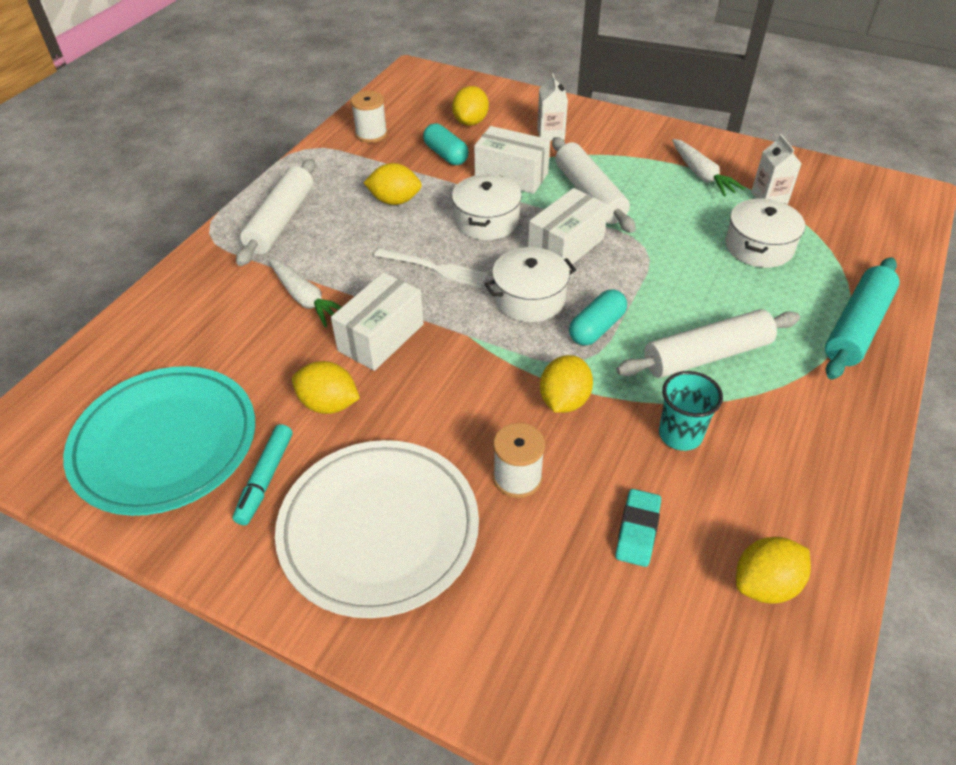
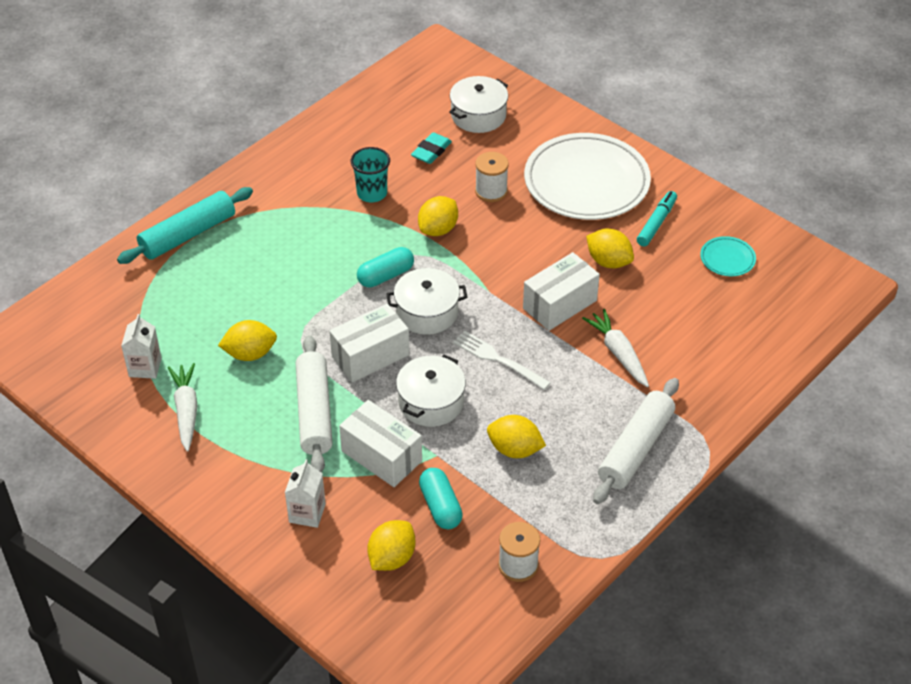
camera: 165 degrees left, 0 degrees up
turquoise plate [63,366,255,516] -> turquoise plate [700,236,756,276], size x0.42
white rolling pin [617,309,800,378] -> none
white pot [726,199,805,268] -> white pot moved to [449,76,508,133]
yellow lemon [736,537,811,603] -> yellow lemon moved to [218,320,277,361]

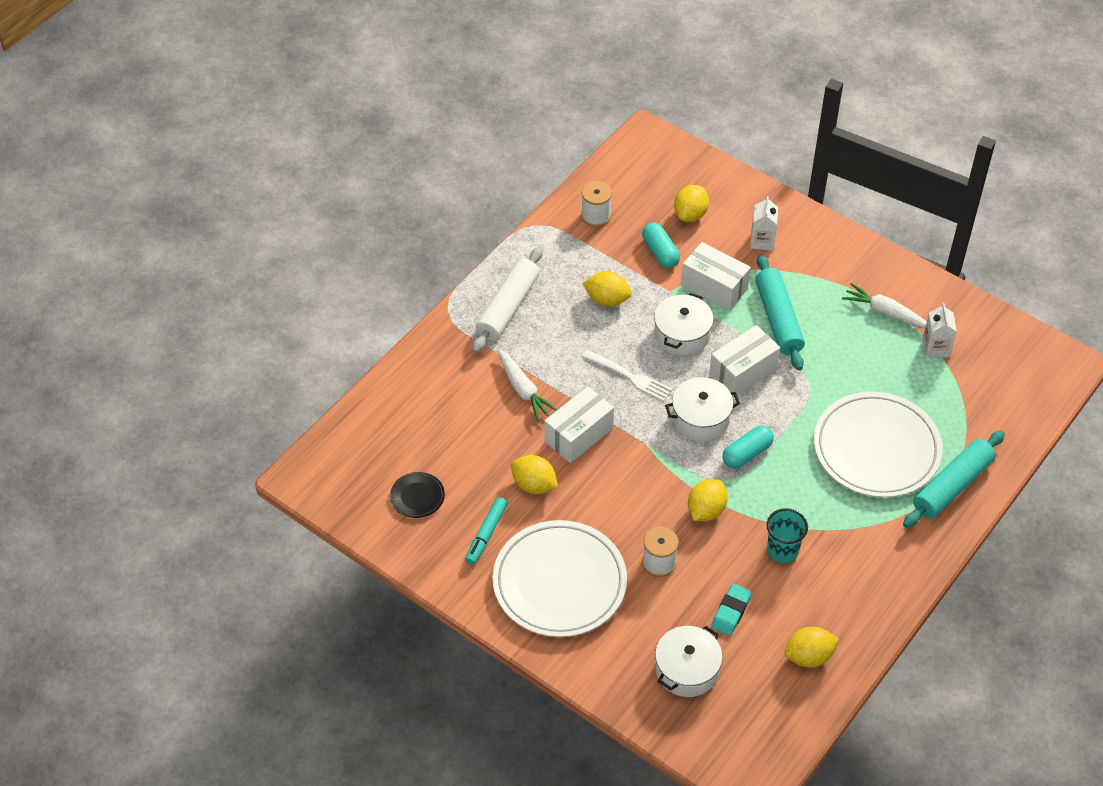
camera: 175 degrees right, 5 degrees up
white carrot [168,363,198,452] -> white carrot turned 135 degrees clockwise [842,283,927,328]
yellow lemon [218,320,277,361] -> yellow lemon moved to [784,627,839,668]
white rolling pin [296,335,333,473] -> turquoise rolling pin [755,254,805,370]
turquoise plate [700,236,756,276] -> black plate [390,472,445,518]
none -> white plate [814,391,943,498]

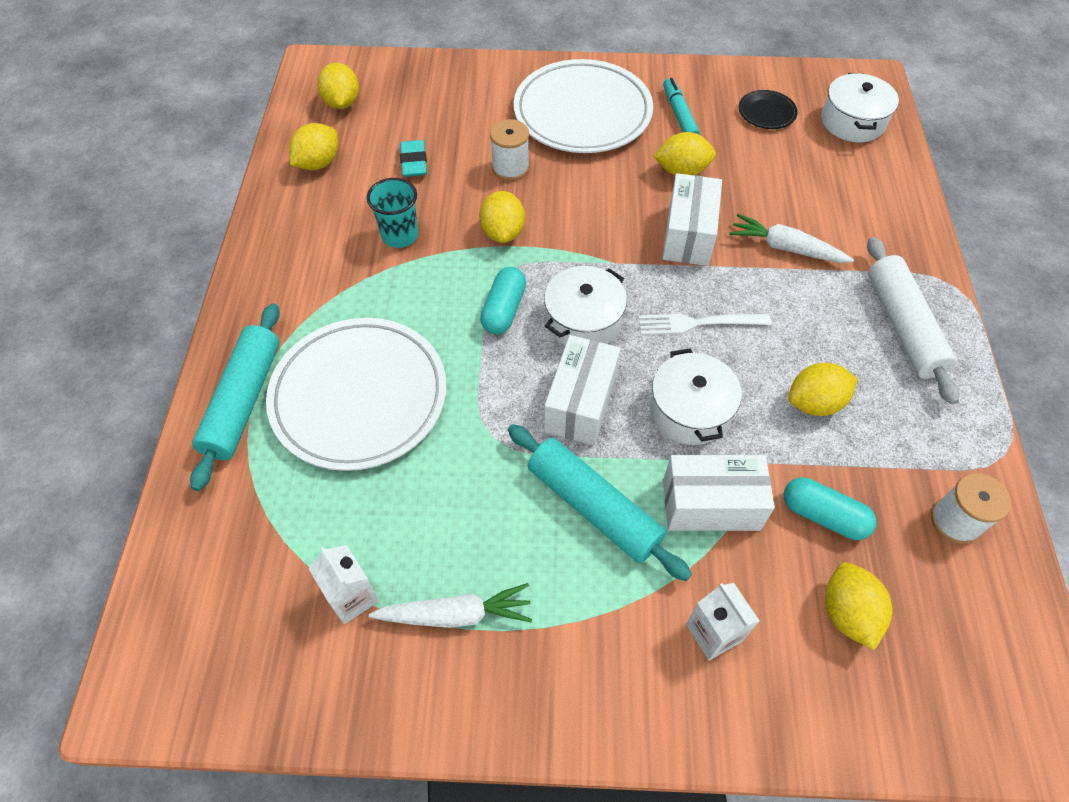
camera: 145 degrees right, 5 degrees up
white pot [655,626,723,697] -> white pot moved to [821,73,899,142]
none -> yellow lemon [317,63,359,109]

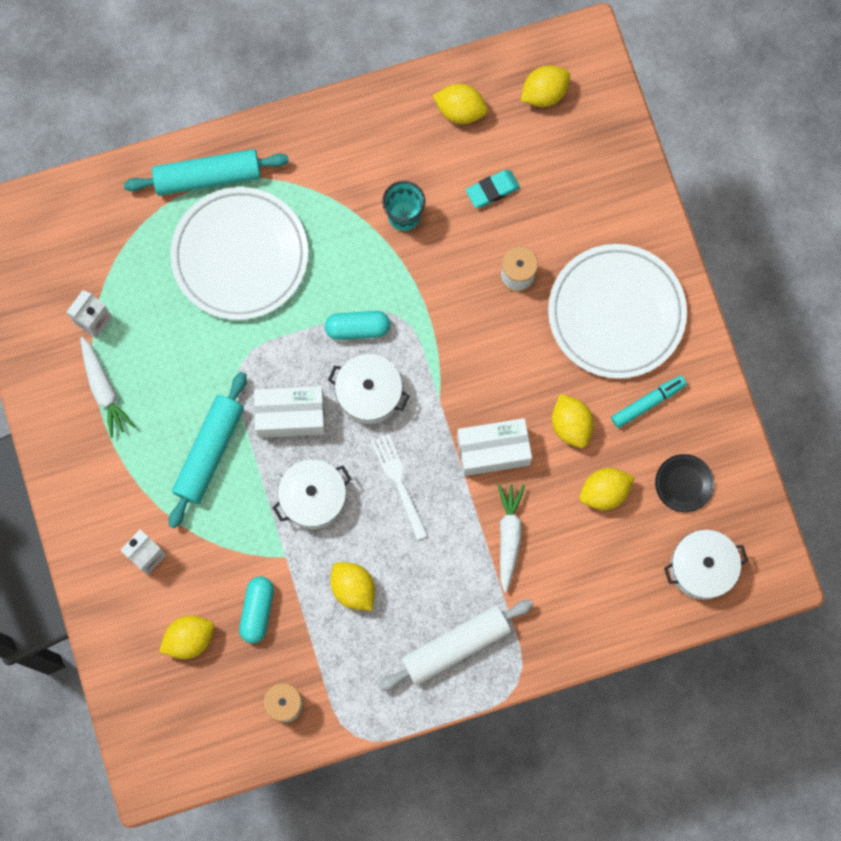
camera: 70 degrees right, 20 degrees up
yellow lemon [479,191,525,243] -> yellow lemon moved to [580,468,635,510]
white box [663,455,775,531] -> none

